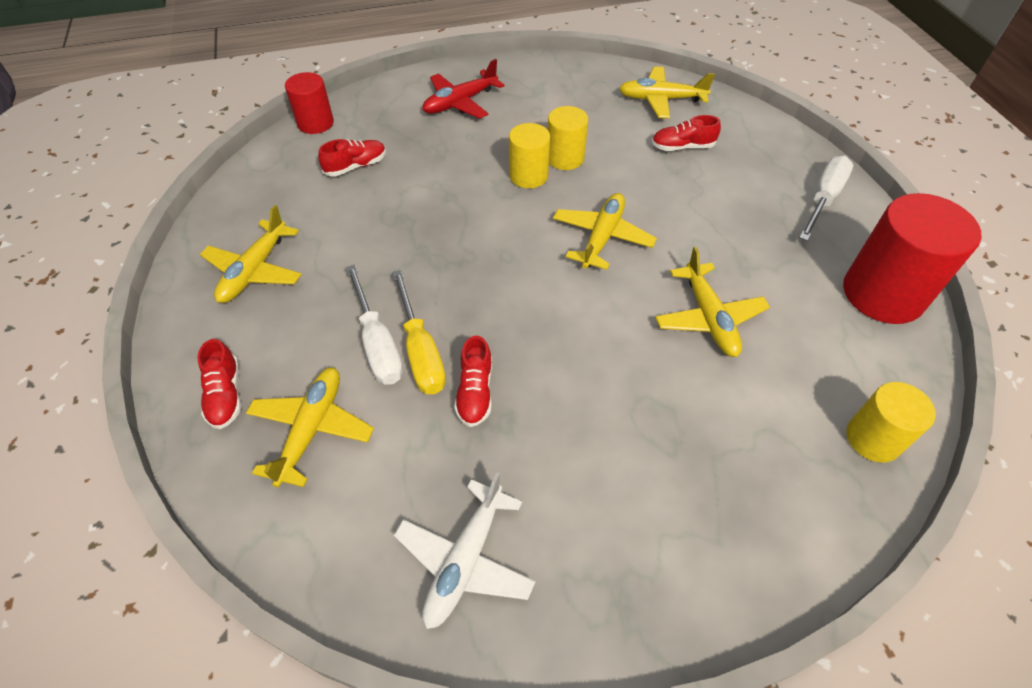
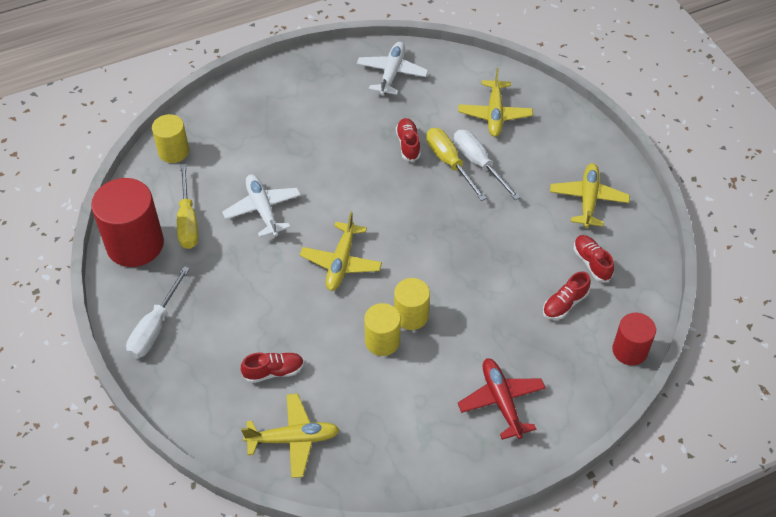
camera: 170 degrees right, 0 degrees up
red shoe [197,339,241,429] -> red shoe moved to [574,235,614,282]
red plane [422,59,504,119] -> red plane turned 60 degrees counterclockwise [458,358,546,440]
yellow plane [655,247,770,357] -> white plane [222,174,301,237]
none -> yellow screwdriver [177,164,198,249]

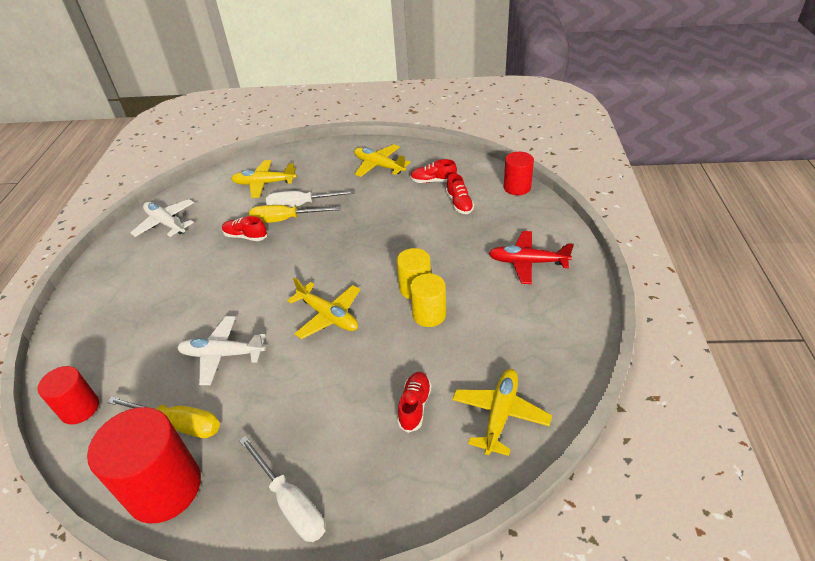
camera: 60 degrees left, 10 degrees down
yellow cylinder [152,114,189,163] -> red cylinder [38,366,99,424]
yellow plane [458,68,533,137] -> yellow plane turned 150 degrees clockwise [231,160,297,198]

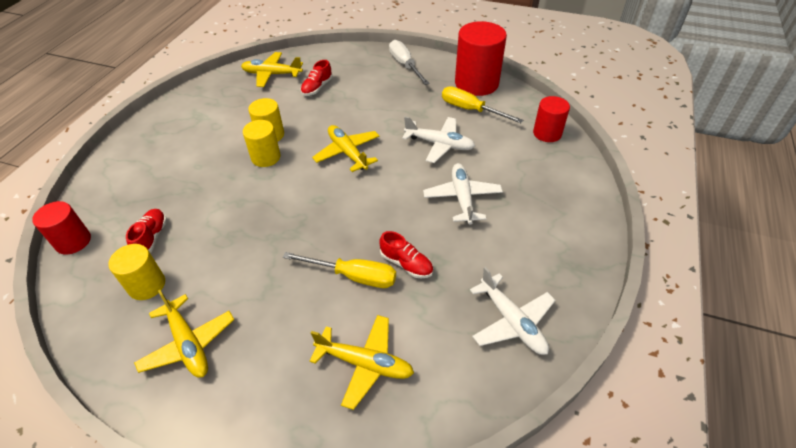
camera: 165 degrees left, 5 degrees up
white screwdriver [266,190,355,207] -> none
red shoe [410,159,457,183] -> yellow cylinder [108,244,165,300]
yellow plane [452,369,552,456] -> yellow plane turned 60 degrees clockwise [241,52,303,87]
red plane [489,231,574,284] -> none
none -> white plane [423,163,503,225]

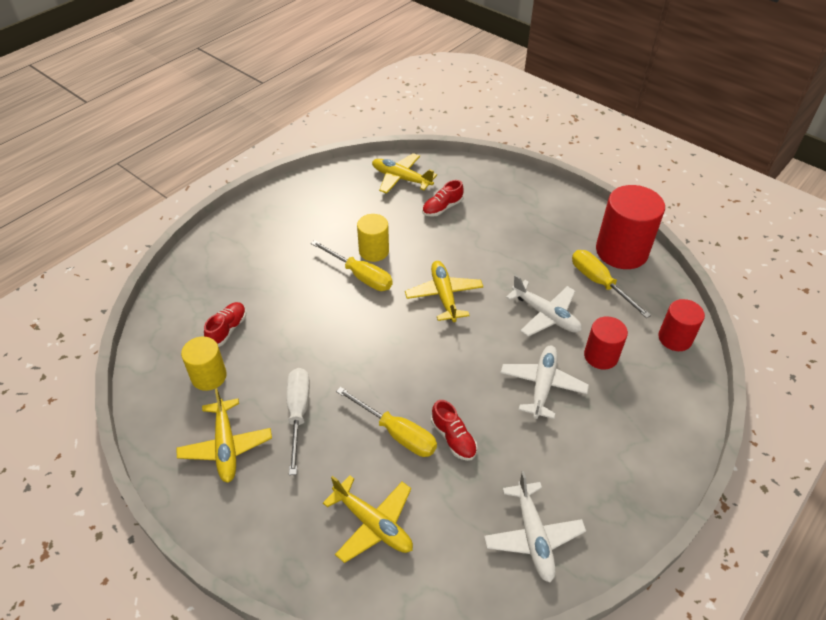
camera: 20 degrees right, 0 degrees up
red cylinder [32,201,91,255] -> red cylinder moved to [584,316,628,370]
yellow cylinder [243,120,281,167] -> yellow screwdriver [311,240,393,291]
white screwdriver [389,40,430,85] -> white screwdriver moved to [287,368,310,475]

